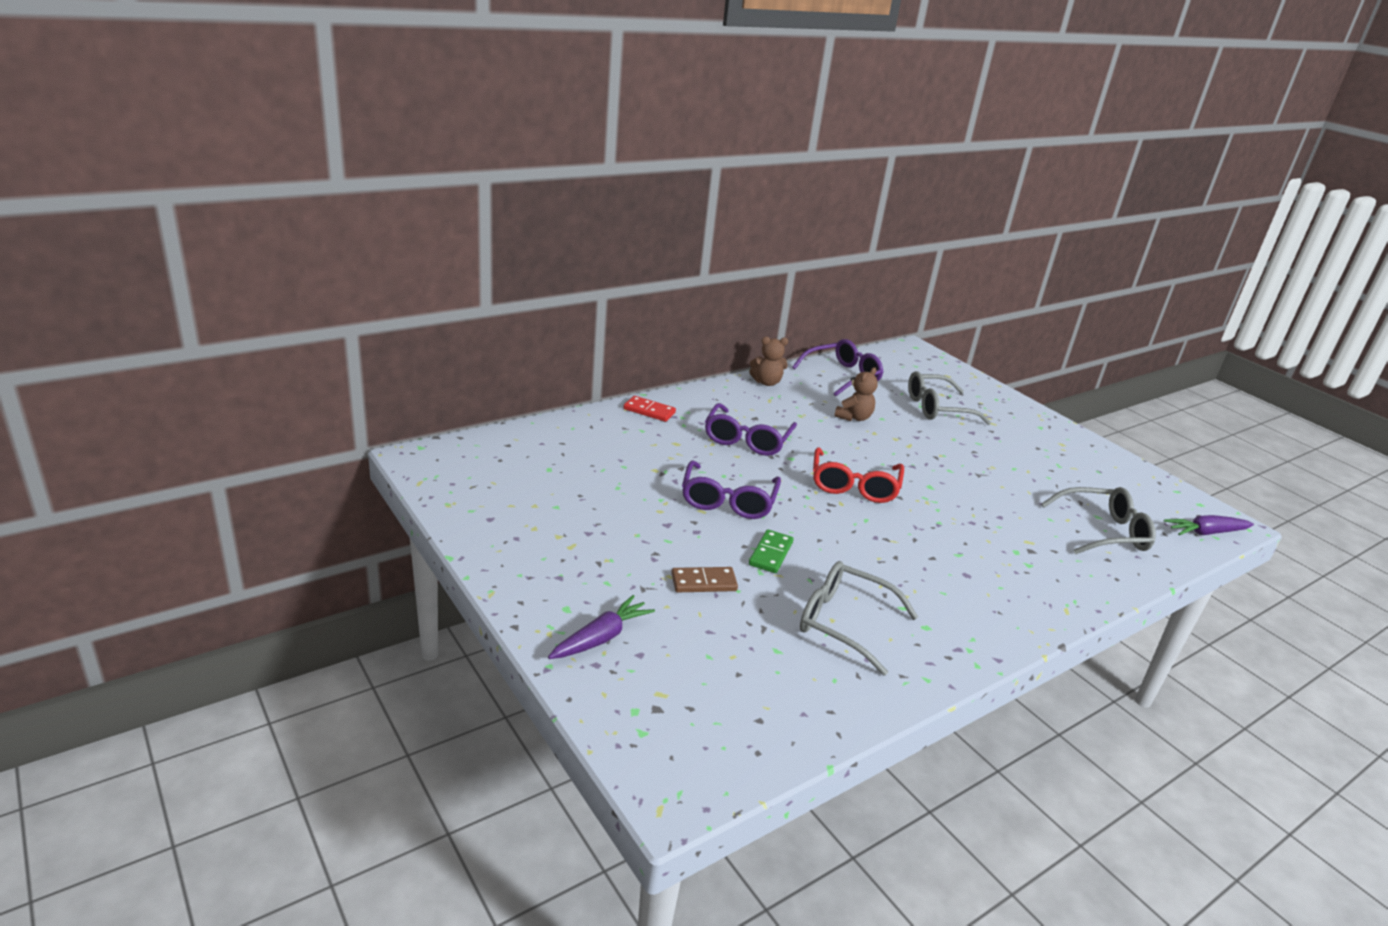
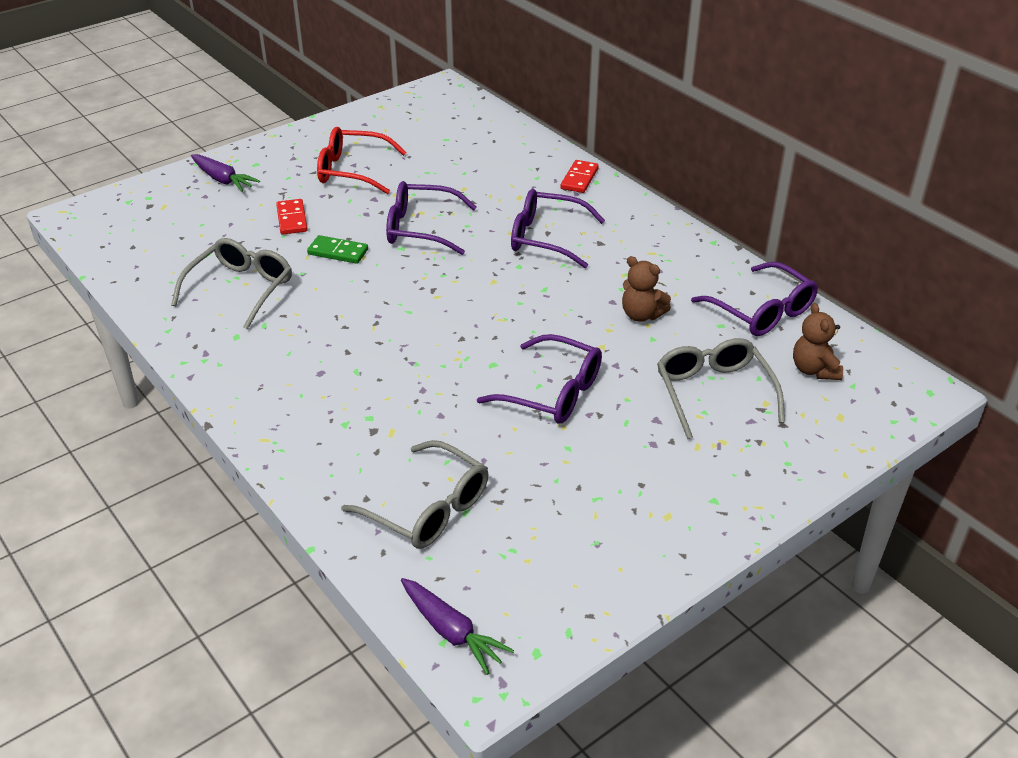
camera: 90 degrees right, 10 degrees up
brown domino [671,567,738,592] -> red domino [276,199,308,235]
brown teddy bear [749,336,788,386] -> brown teddy bear moved to [793,303,843,380]
red glasses [813,447,904,503] -> red glasses moved to [317,127,407,194]
grey glasses [1041,487,1156,554] -> grey glasses turned 45 degrees counterclockwise [341,440,488,549]
purple carrot [1164,515,1254,535] -> purple carrot turned 150 degrees clockwise [401,578,514,675]
none -> purple glasses [477,334,602,424]

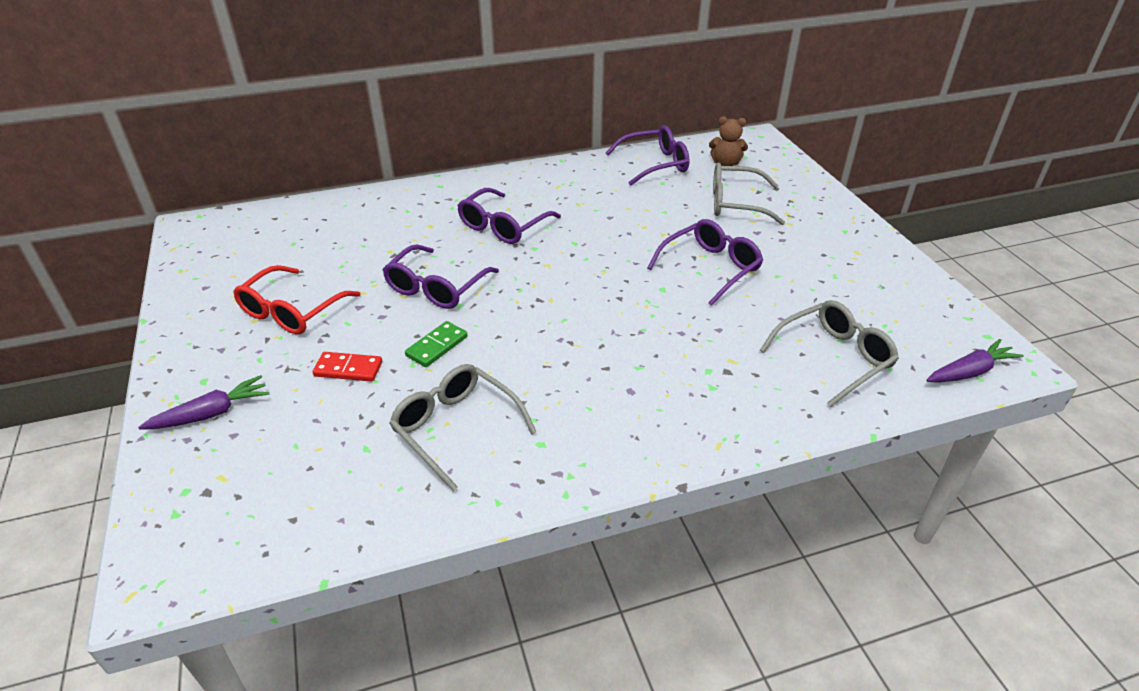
camera: 70 degrees left, 0 degrees up
red domino [560,160,599,193] -> none
brown teddy bear [622,256,671,322] -> none

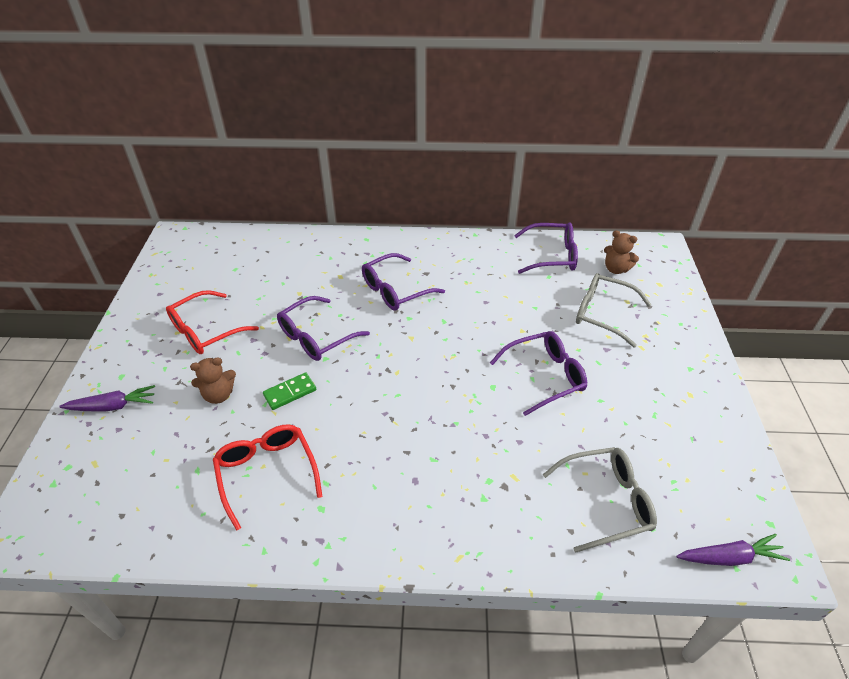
camera: 20 degrees right, 5 degrees up
red domino [313,352,382,382] -> brown teddy bear [190,357,236,404]
grey glasses [389,364,536,492] -> red glasses [213,424,323,531]

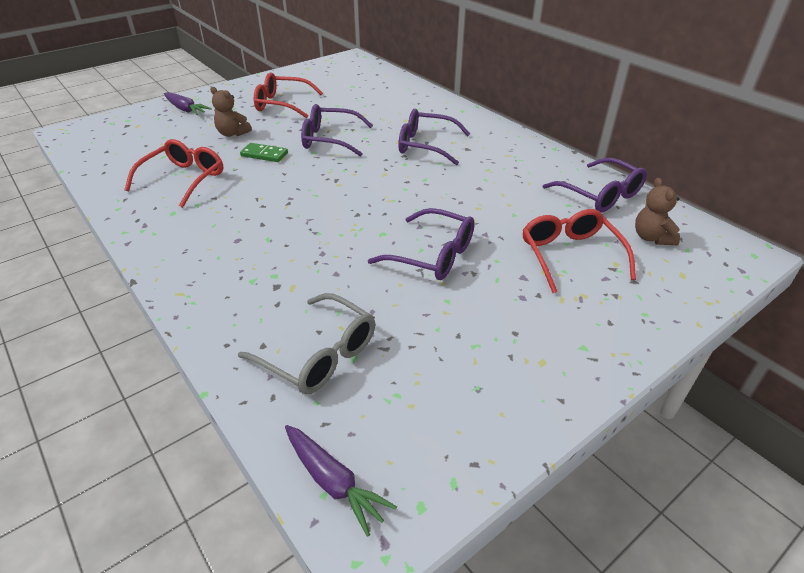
camera: 50 degrees right, 5 degrees down
grey glasses [576,273,651,348] -> red glasses [522,209,636,293]

